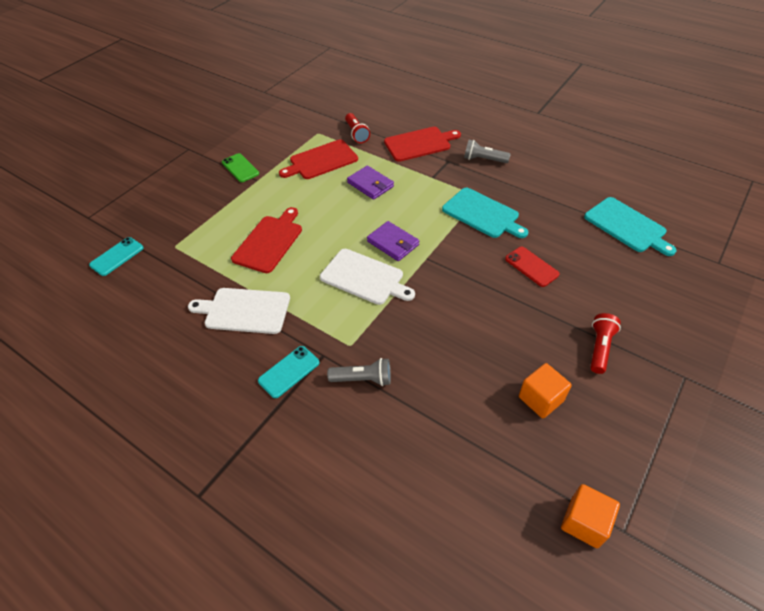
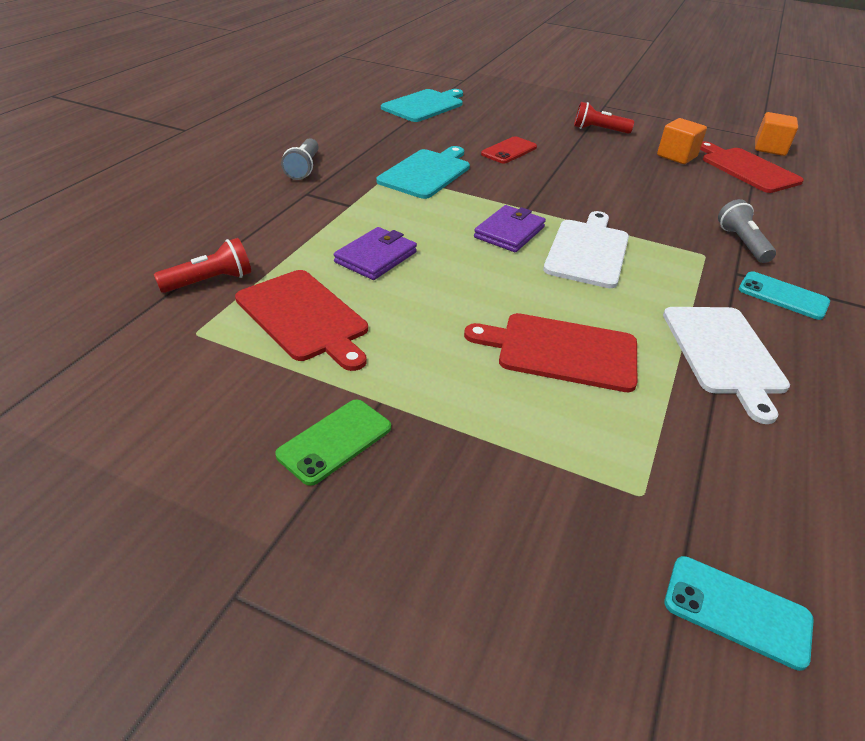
camera: 105 degrees left, 10 degrees down
red cutting board [384,127,461,162] -> red cutting board moved to [700,141,804,193]

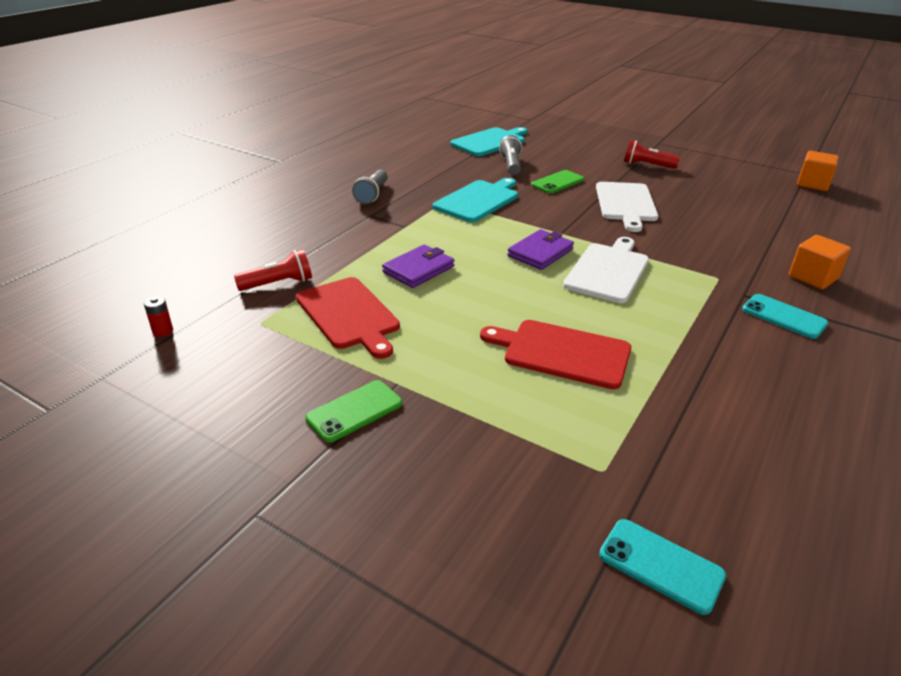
camera: 10 degrees right, 5 degrees down
red phone [481,136,537,164] -> green phone [531,170,584,194]
orange cube [657,118,707,164] -> orange cube moved to [789,235,851,289]
white cutting board [663,307,790,424] -> white cutting board moved to [596,182,658,232]
red cutting board [700,141,804,193] -> none
grey flashlight [718,199,776,263] -> grey flashlight moved to [499,135,522,175]
none -> red battery [144,296,173,337]

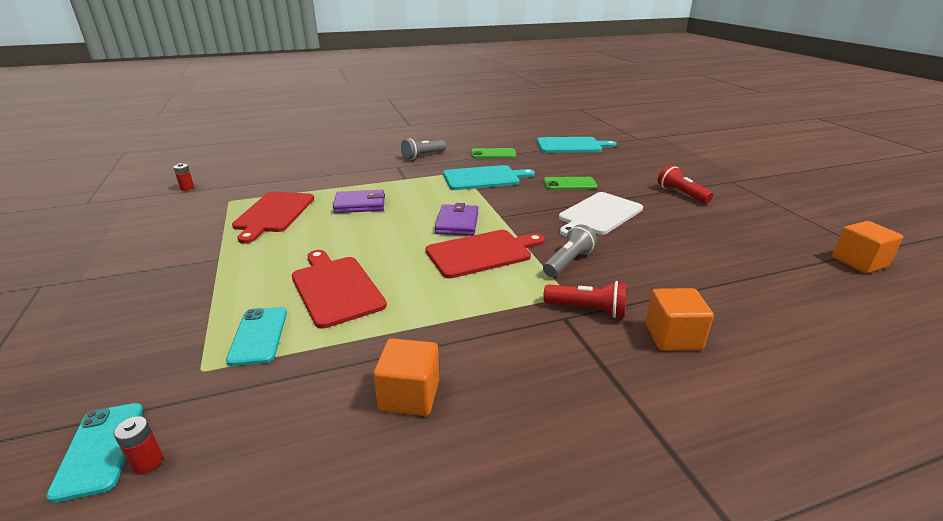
camera: 40 degrees right, 5 degrees down
red flashlight [234,249,312,291] -> red flashlight moved to [543,281,627,318]
green phone [305,380,402,442] -> green phone moved to [472,148,516,158]
grey flashlight [499,135,522,175] -> grey flashlight moved to [543,224,597,277]
purple wallet [507,229,574,270] -> purple wallet turned 75 degrees counterclockwise [435,203,479,236]
white cutting board [563,237,649,303] -> red cutting board [426,230,544,278]
turquoise phone [742,294,828,339] -> turquoise phone moved to [226,307,287,366]
none -> red battery [114,416,163,474]
none -> orange cube [373,338,439,416]

